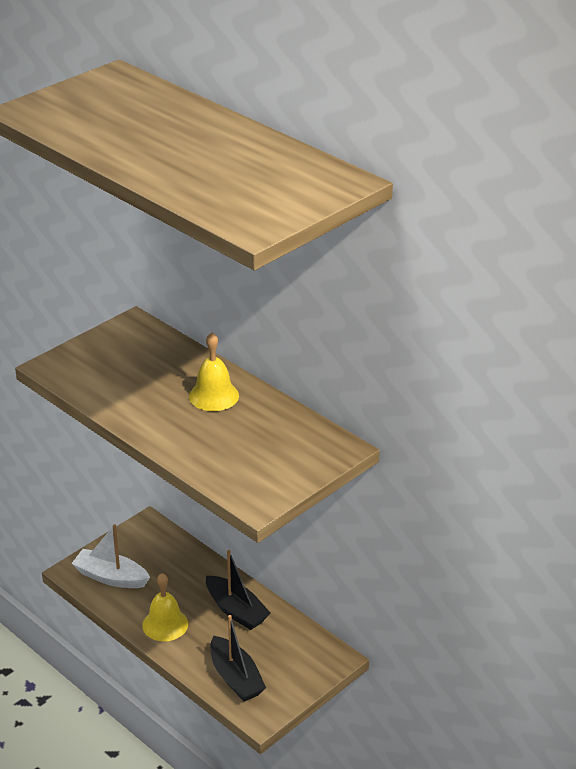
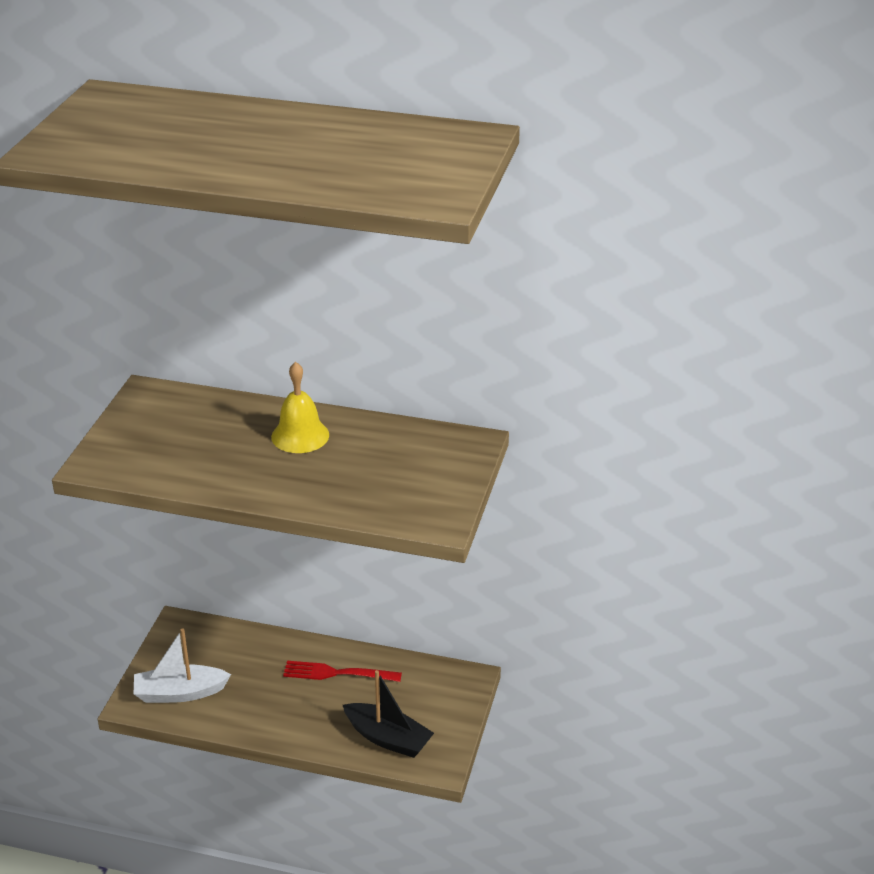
camera: 30 degrees left, 0 degrees up
yellow bell [142,573,188,641] -> none
black boat [206,550,271,630] -> red fork [283,661,402,682]

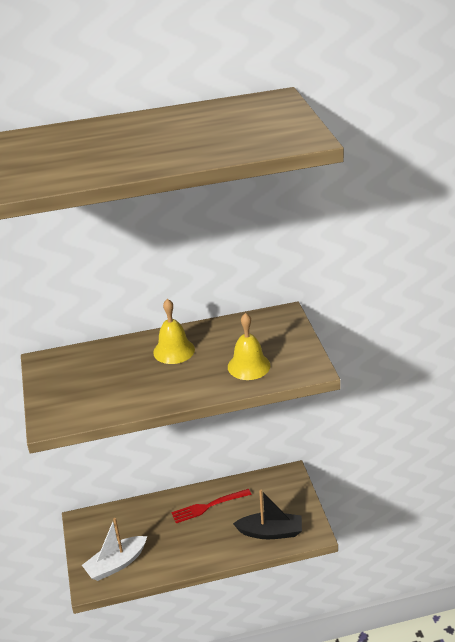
camera: 25 degrees left, 0 degrees up
none -> yellow bell [228,313,270,380]

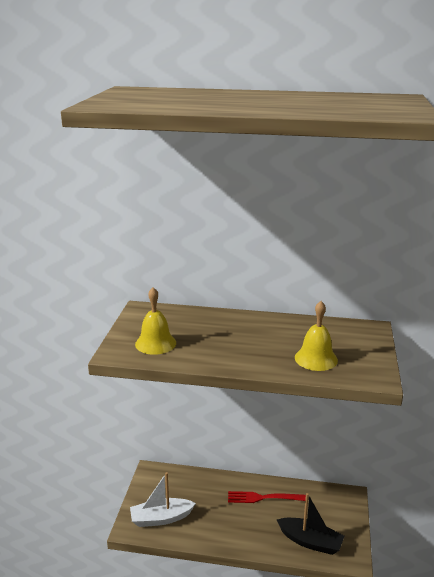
camera: 20 degrees right, 10 degrees down
yellow bell [153,299,195,364] -> yellow bell moved to [135,287,176,355]

